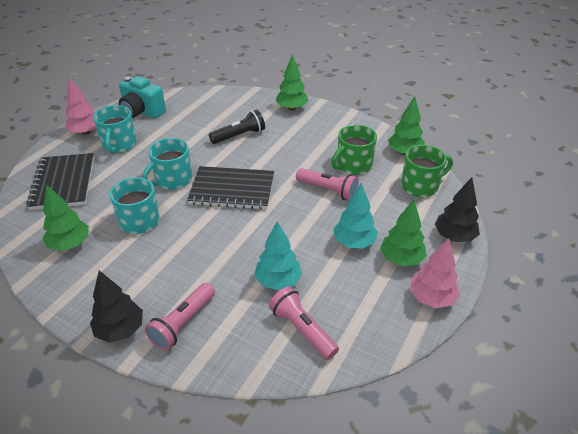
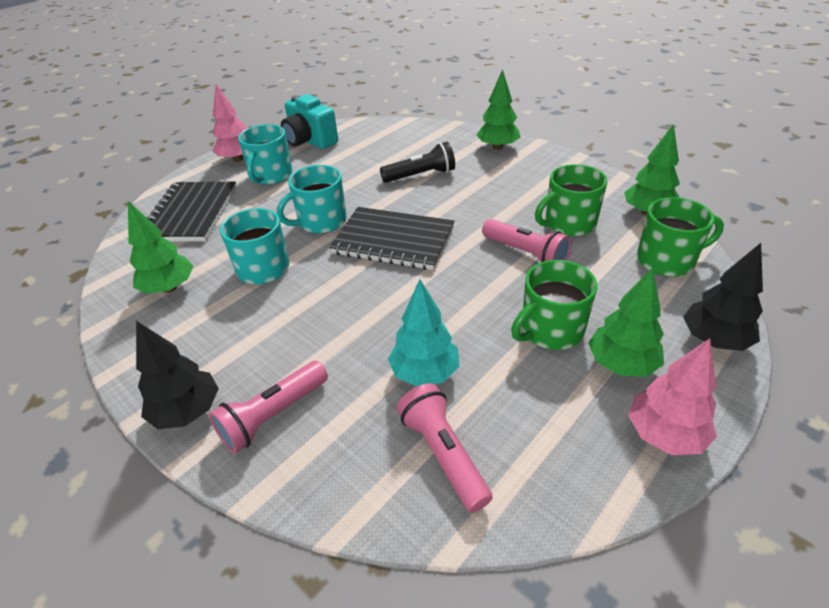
camera: 15 degrees right, 0 degrees up
turquoise tree [333,183,378,249] -> green mug [511,260,597,350]

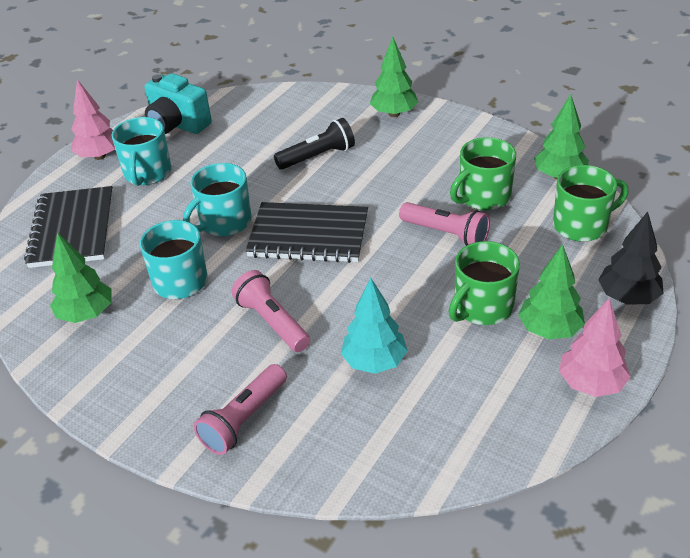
camera: 10 degrees left, 0 degrees up
black tree [136,321,219,429] -> none
pink flashlight [397,383,493,512] -> pink flashlight moved to [232,270,310,352]

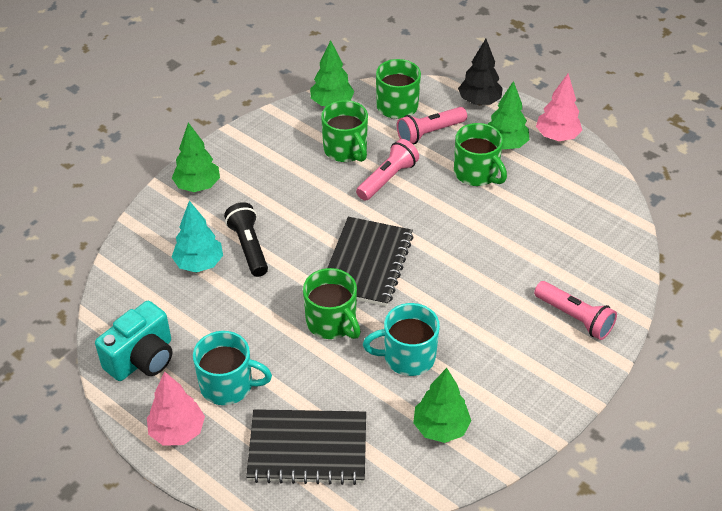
camera: 85 degrees left, 5 degrees up
turquoise mug [183,163,252,237] -> green mug [303,268,361,339]
pink flashlight [232,270,310,352] -> pink flashlight moved to [397,107,467,144]
turquoise tree [341,278,408,374] -> turquoise tree moved to [172,201,223,273]

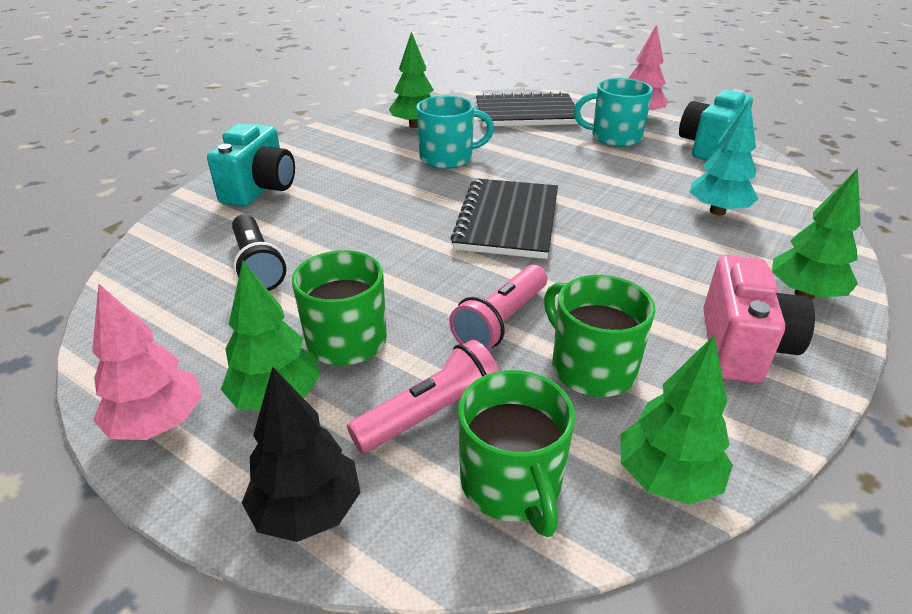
camera: 175 degrees right, 10 degrees down
black flashlight [224,202,268,277] -> black flashlight moved to [232,214,286,291]
green mug [303,268,361,339] -> none
pink flashlight [534,281,617,340] -> turquoise camera [207,124,295,207]
none -> pink camera [703,255,815,383]

